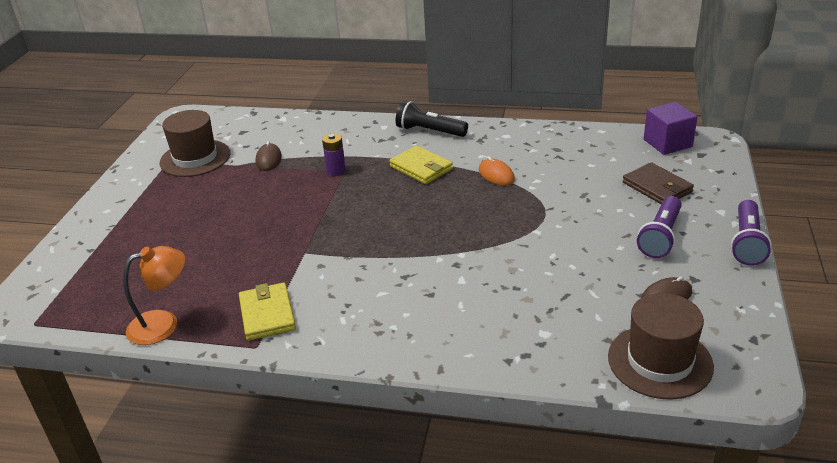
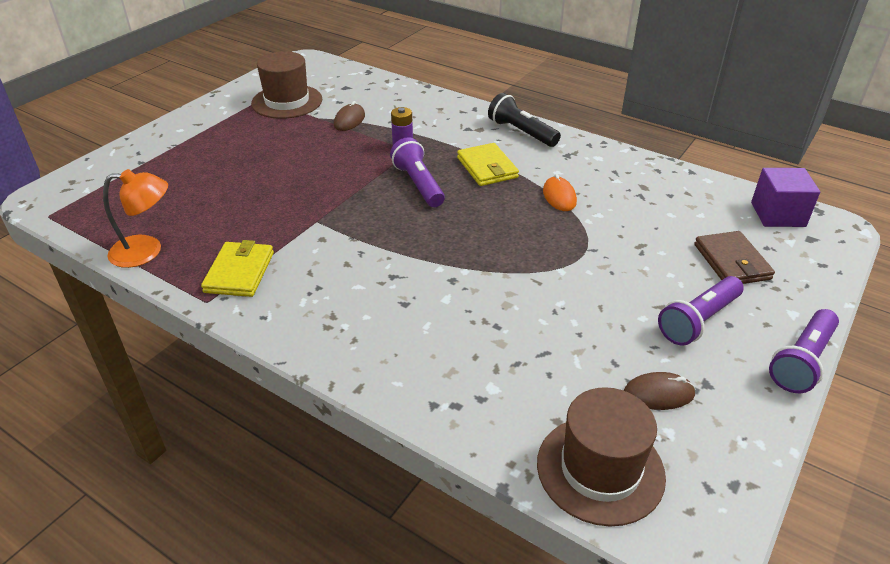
camera: 20 degrees right, 5 degrees up
none -> purple flashlight [390,137,445,207]

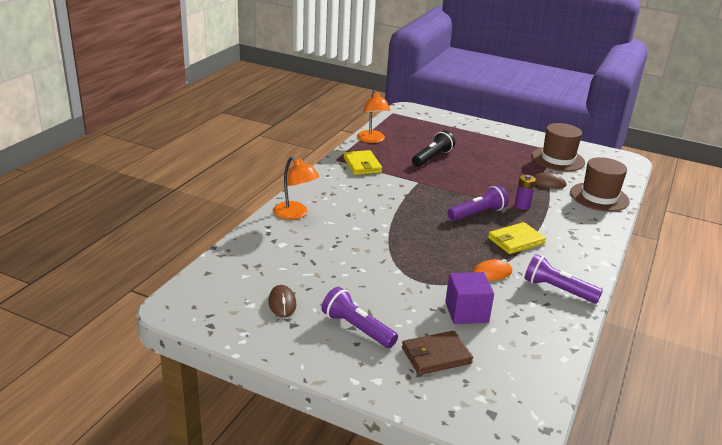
camera: 80 degrees right, 10 degrees down
yellow wallet [201,240,274,297] -> yellow wallet turned 75 degrees clockwise [343,150,382,175]
black flashlight [488,93,561,147] -> black flashlight moved to [412,130,455,167]
brown hat [537,387,666,526] -> brown hat moved to [570,157,630,212]
purple cube [751,168,820,227] -> purple cube moved to [445,272,494,324]
purple flashlight [769,309,839,393] -> purple flashlight moved to [524,254,603,303]
none -> orange lamp [273,157,320,220]

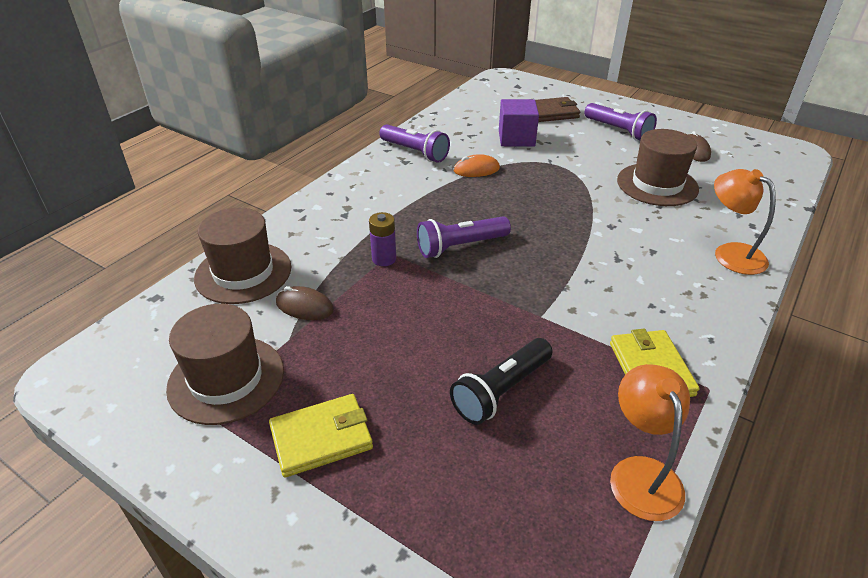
camera: 170 degrees left, 10 degrees up
yellow wallet [488,222,546,254] -> yellow wallet moved to [269,394,373,477]
none -> brown hat [617,129,699,206]

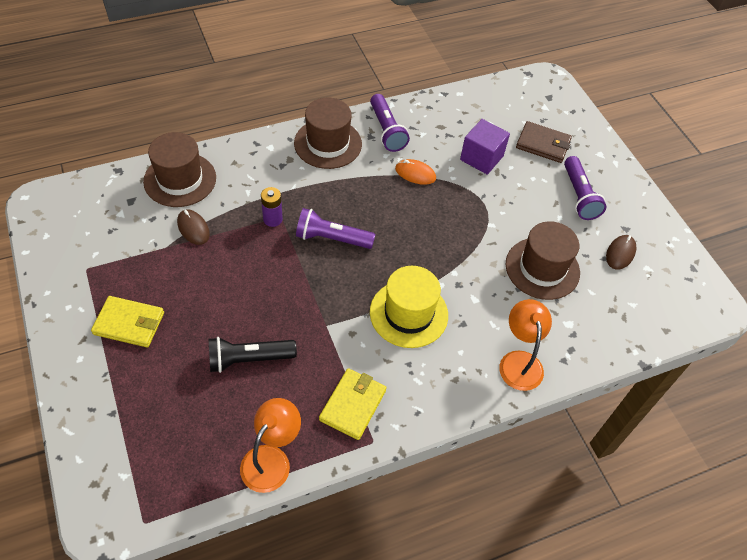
camera: 30 degrees right, 15 degrees up
brown hat [166,304,284,425] -> brown hat moved to [294,97,362,169]
none -> yellow hat [370,266,448,348]

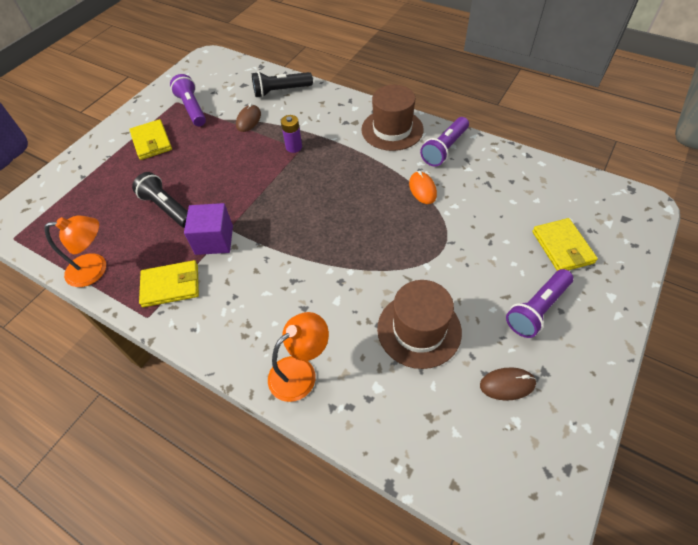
camera: 60 degrees right, 0 degrees up
brown hat [143,132,216,207] -> black flashlight [252,71,313,98]
purple flashlight [296,208,375,249] -> purple flashlight moved to [170,74,206,126]
yellow hat [370,266,448,348] -> none
purple cube [460,119,510,175] -> purple cube moved to [184,203,233,255]
brown wallet [516,121,572,163] -> yellow wallet [532,218,598,271]

